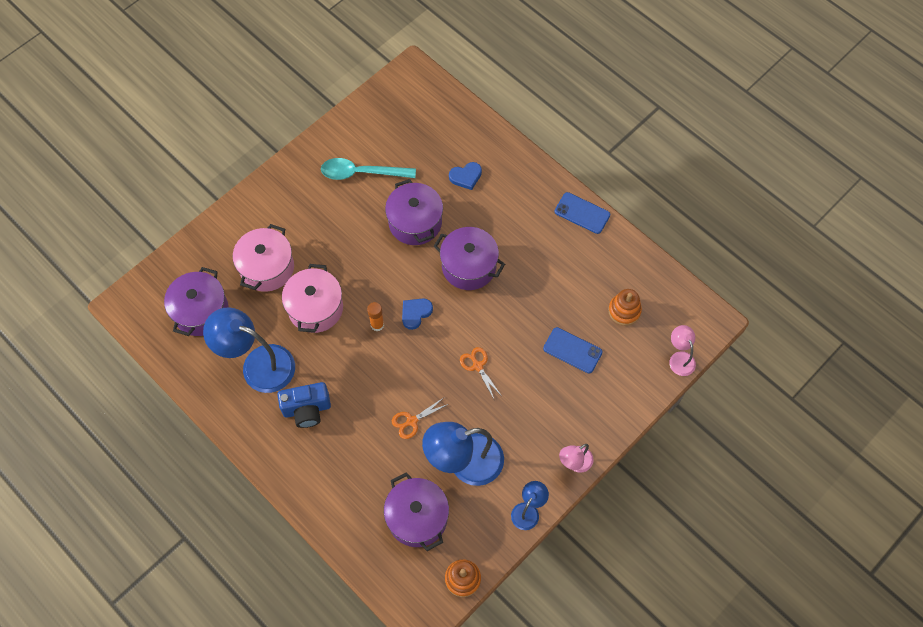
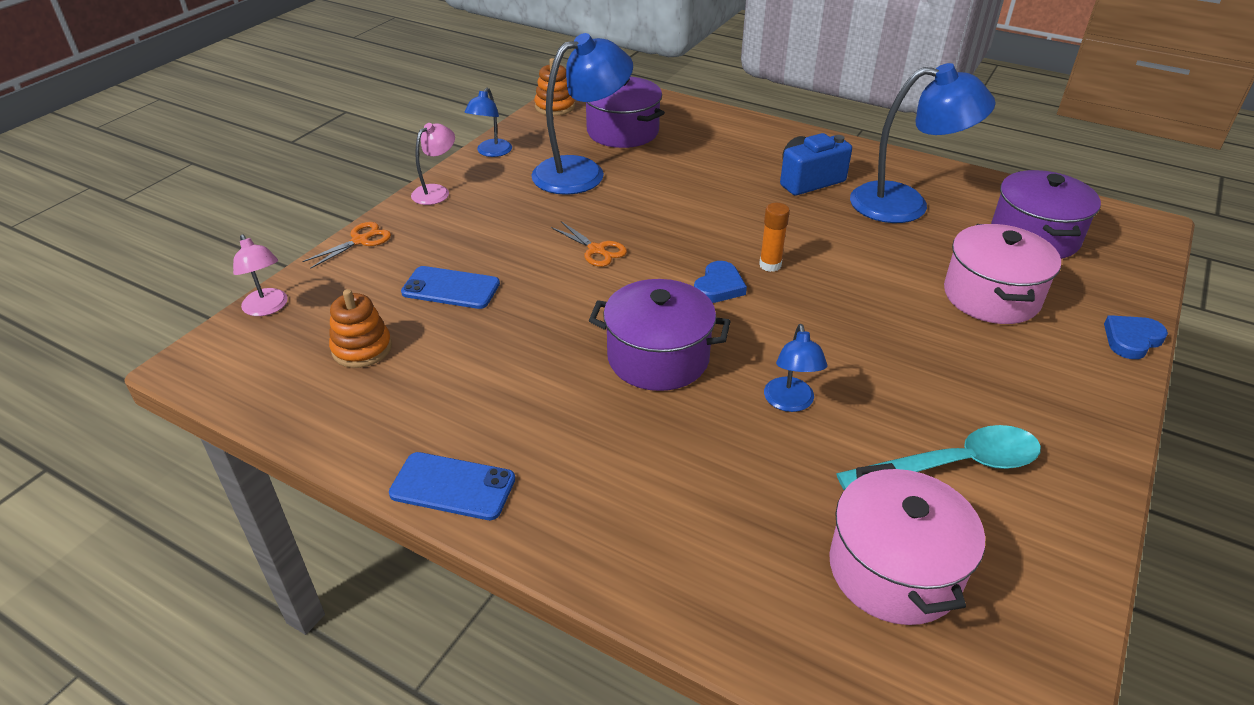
camera: 165 degrees right, 25 degrees down
pink pot [282,264,343,333] -> pink pot moved to [829,463,985,625]
purple pot [385,179,443,245] -> blue lamp [764,324,827,412]
orange scissors [392,398,448,439] -> orange scissors moved to [302,222,391,269]
blue heart [449,162,482,190] -> blue heart moved to [1104,315,1168,359]

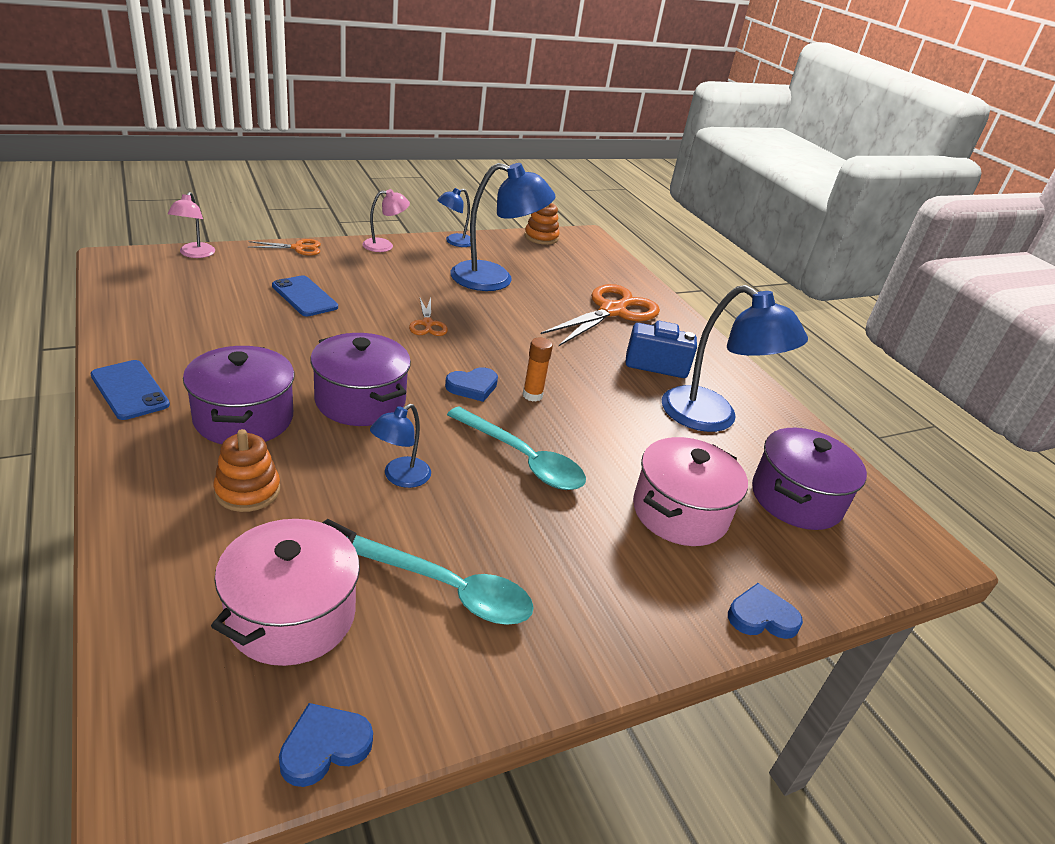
camera: 30 degrees right, 5 degrees down
orange stacking toy [329,289,392,368] -> orange stacking toy moved to [213,429,280,512]
purple pot [586,77,665,148] -> purple pot moved to [183,346,294,444]
none -> blue heart [279,703,373,787]
none -> turquoise spoon [447,407,586,490]
none -> orange scissors [541,284,660,346]

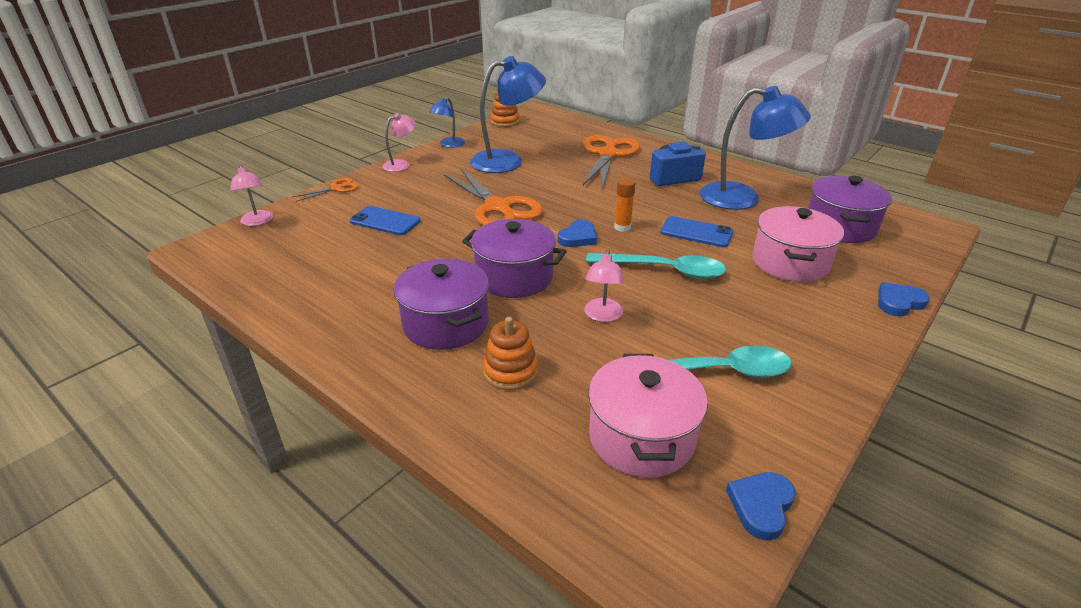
camera: 20 degrees left, 0 degrees up
blue phone [90,360,170,420] -> blue phone moved to [660,216,733,247]
blue lamp [370,404,431,488] -> pink lamp [584,250,625,322]
orange scissors [409,298,448,336] -> orange scissors [444,169,543,226], size x2.09

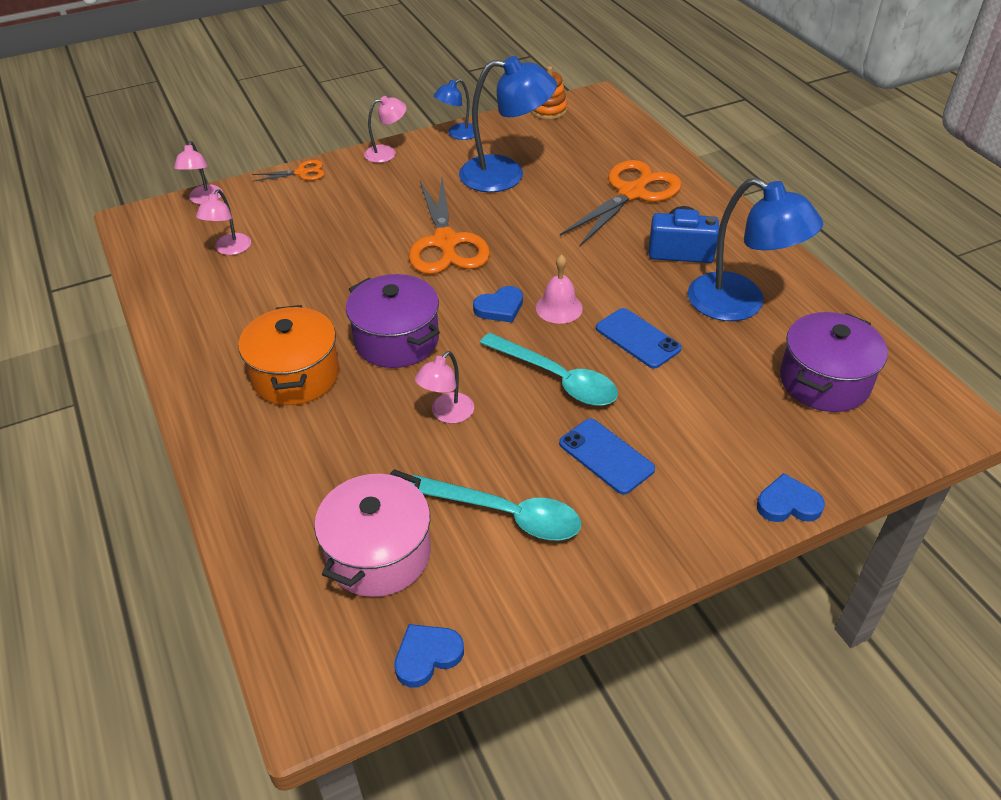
camera: 25 degrees right, 10 degrees up
blue phone [350,206,421,235] -> blue phone moved to [559,419,655,495]
purple pot [394,259,489,350] -> orange pot [238,305,339,405]
orange stacking toy [483,317,538,390] -> none
orange glue stick [614,178,636,232] -> pink bell [536,254,583,324]
pink pot [753,206,844,282] -> none
none -> pink lamp [196,189,251,255]

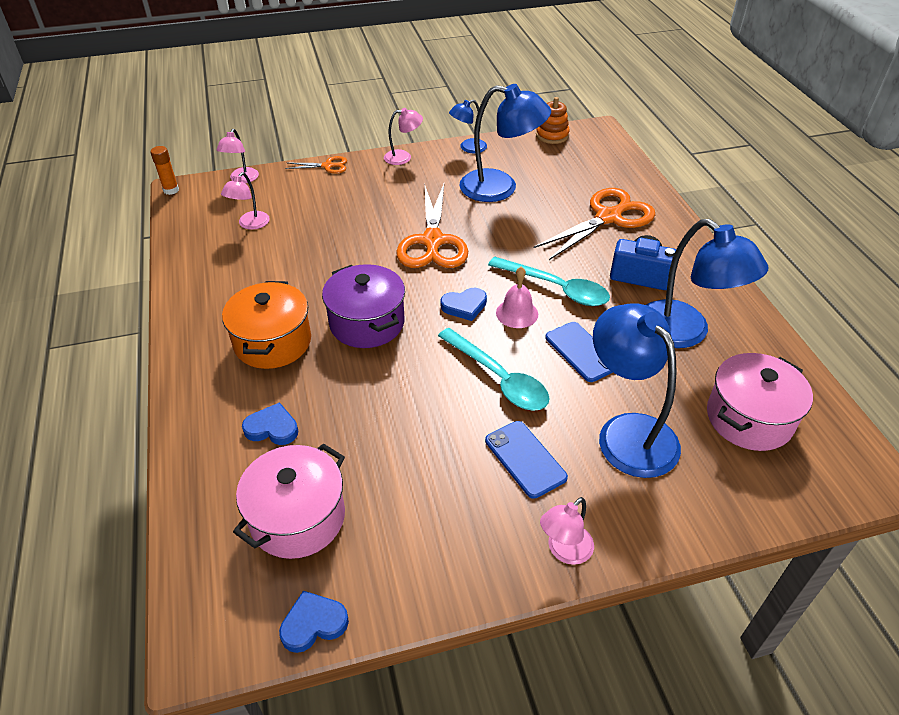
camera: 10 degrees right, 0 degrees up
turquoise spoon [409,475,581,540] -> turquoise spoon moved to [488,257,610,306]
pink lamp [415,351,474,424] -> pink lamp moved to [540,497,594,565]
blue heart [757,473,825,522] -> blue heart moved to [242,402,298,445]
purple pot [780,312,888,412] -> pink pot [707,353,813,451]
none -> orange glue stick [150,146,179,195]
none -> blue lamp [593,303,681,478]

